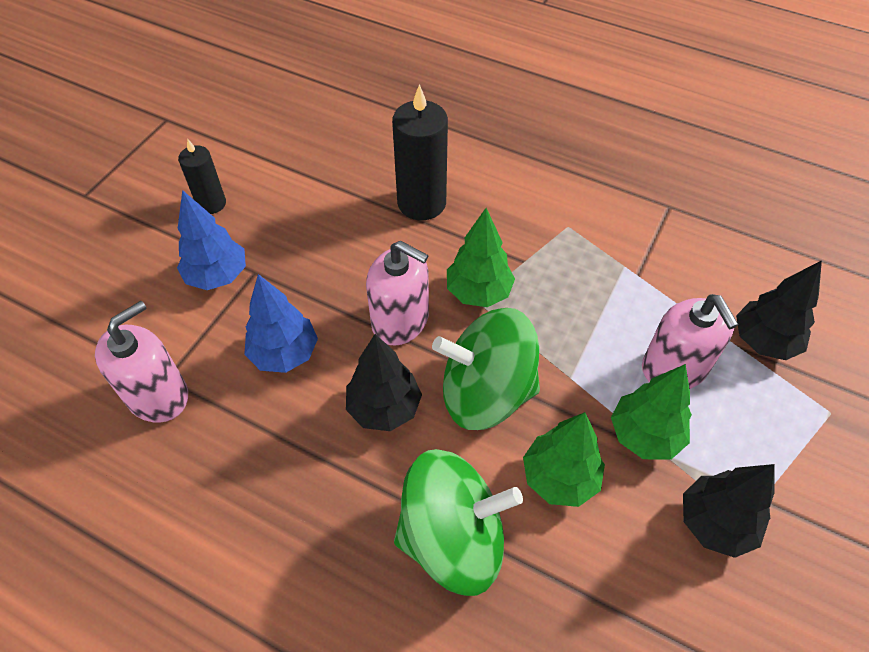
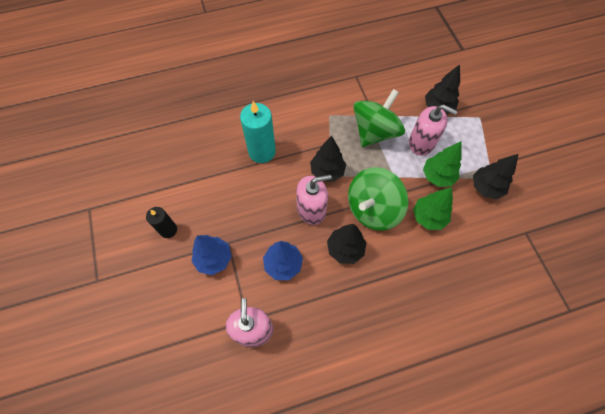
camera: 45 degrees left, 10 degrees up
black candle [392,84,448,220] -> turquoise candle [240,101,276,163]
green spinning top [394,449,523,596] -> green spinning top moved to [353,89,405,147]
green tree [447,208,515,307] -> black tree [310,136,346,182]

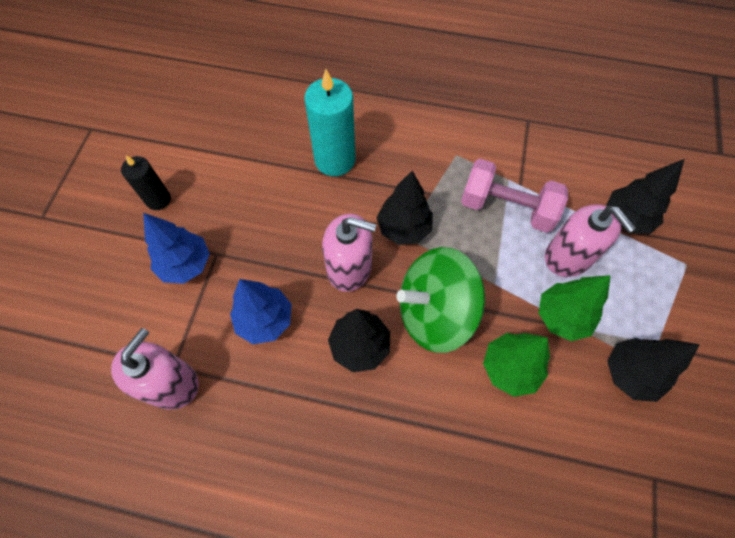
camera: 30 degrees right, 0 degrees up
green spinning top [353,89,405,147] -> pink dumbbell [461,159,568,233]

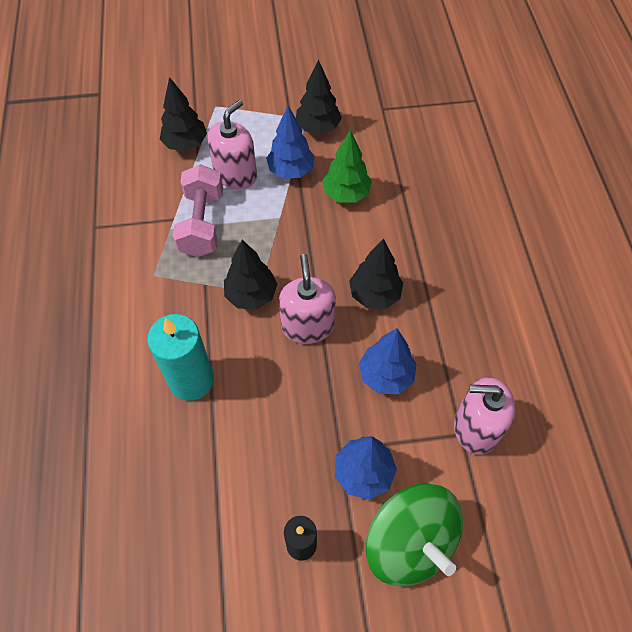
camera: 110 degrees left, 5 degrees down
green spinning top [396,247,485,353] -> green spinning top moved to [366,483,463,587]
green tree [539,275,611,341] -> blue tree [266,106,315,179]

